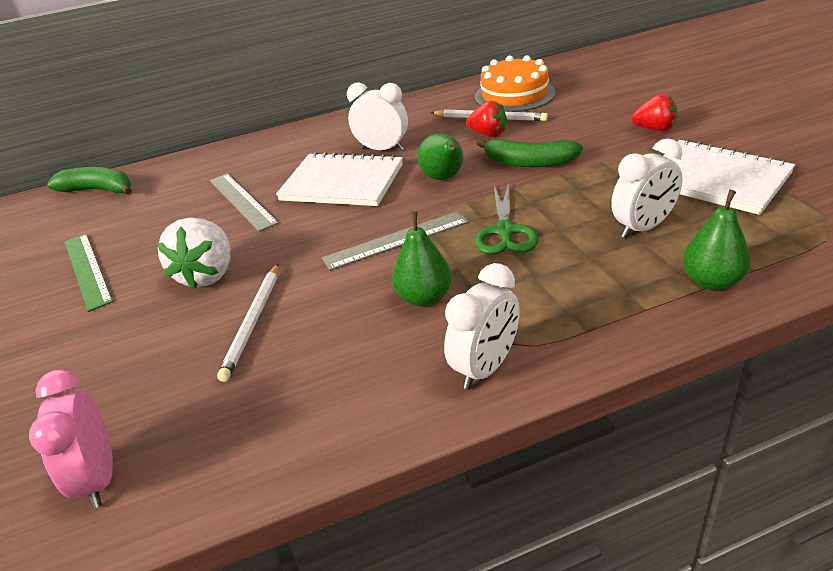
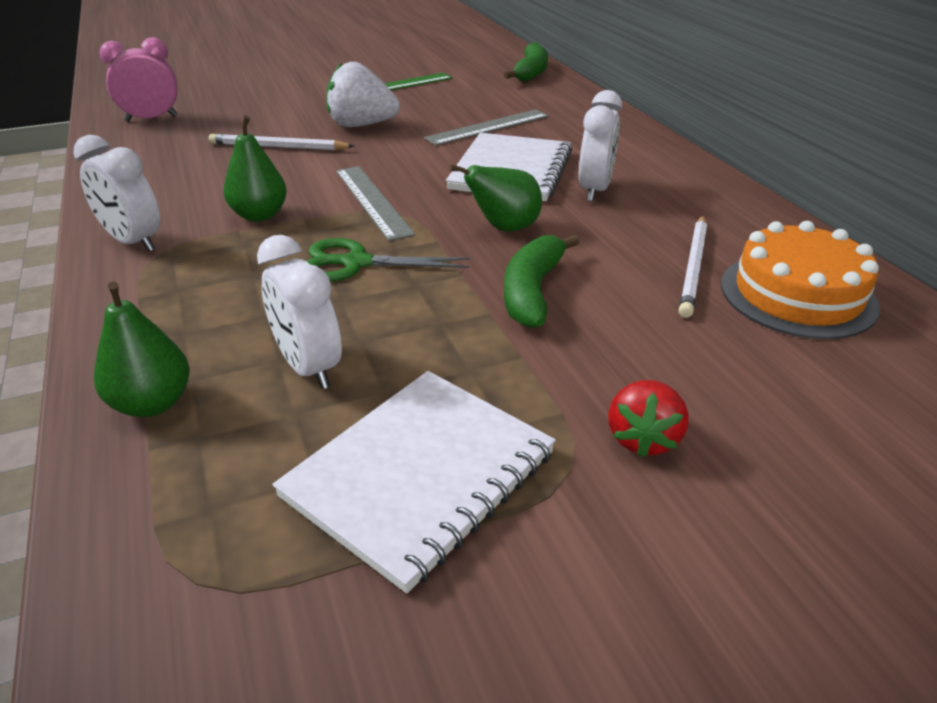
camera: 85 degrees right, 0 degrees up
red strawberry [466,101,507,137] -> none

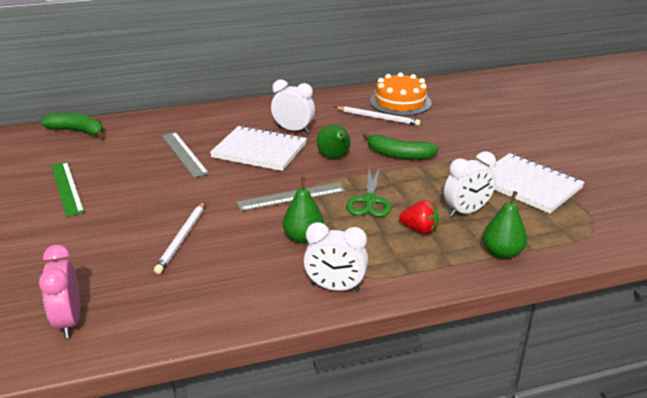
camera: 85 degrees left, 5 degrees down
white clock [73,135,160,252] -> white clock turned 60 degrees clockwise [303,222,368,292]
white strawberry [326,62,400,127] -> none
red strawberry [608,380,689,458] -> red strawberry moved to [399,200,439,234]

